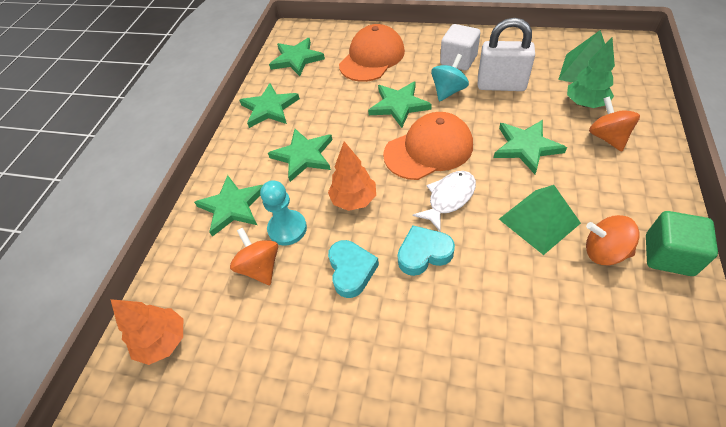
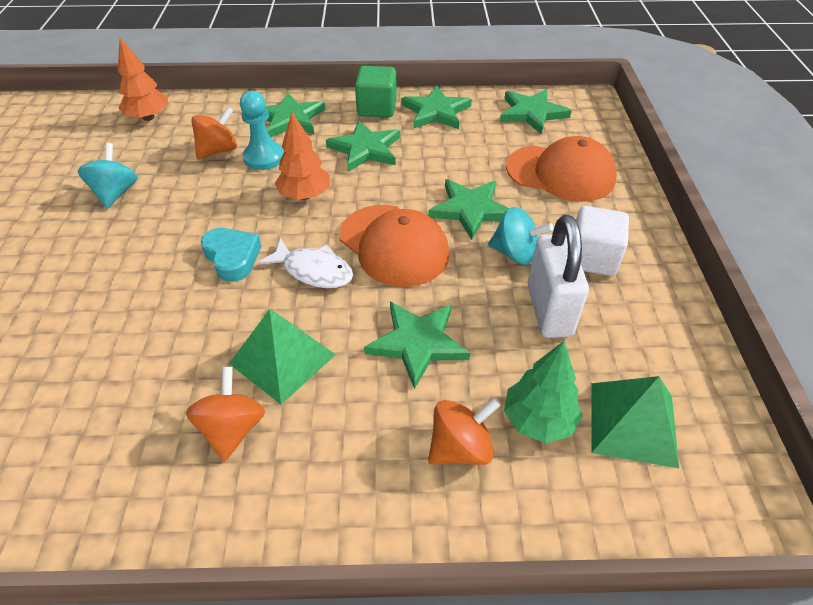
camera: 70 degrees right, 5 degrees down
turquoise heart [328,240,379,298] -> none
green cube [646,211,718,276] -> green cube moved to [355,66,397,117]
none -> turquoise spinning top [78,143,137,209]

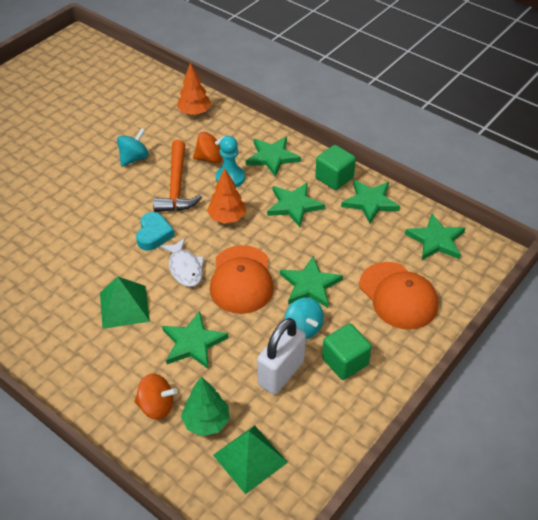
camera: 40 degrees right, 0 degrees up
orange spinning top [186,367,265,462] -> none
white cube [576,206,629,276] -> green cube [322,324,372,380]
none -> orange hammer [153,140,202,212]

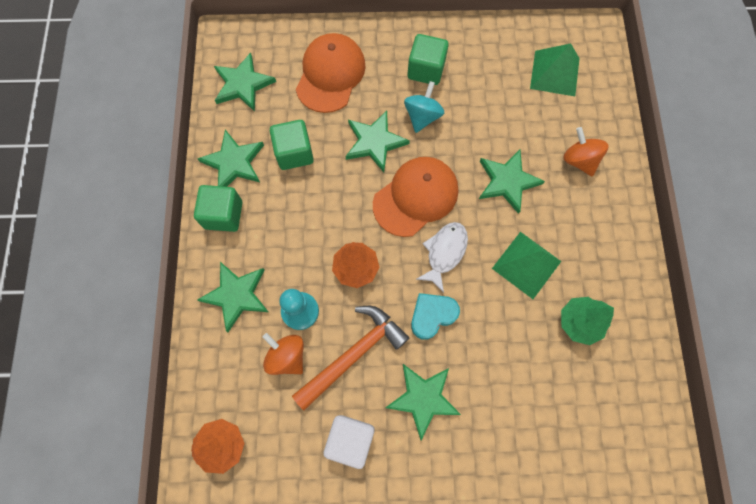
camera: 130 degrees left, 25 degrees up
turquoise spinning top [117,128,149,167] -> white cube [324,415,374,469]
green tree [181,377,229,436] -> green tree moved to [561,297,614,345]
white padlock [257,318,306,395] -> none
green star [267,182,325,227] -> green star moved to [385,364,461,440]
none -> green cube [270,120,314,170]

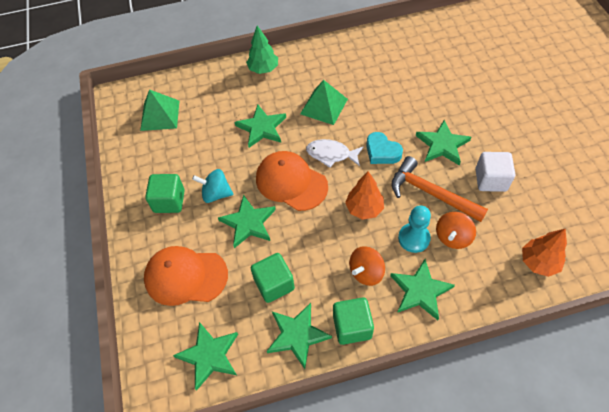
camera: 100 degrees left, 15 degrees down
green tree [561,297,614,345] -> green tree moved to [246,25,278,74]
orange spinning top [563,127,609,177] -> orange spinning top moved to [349,246,385,286]

